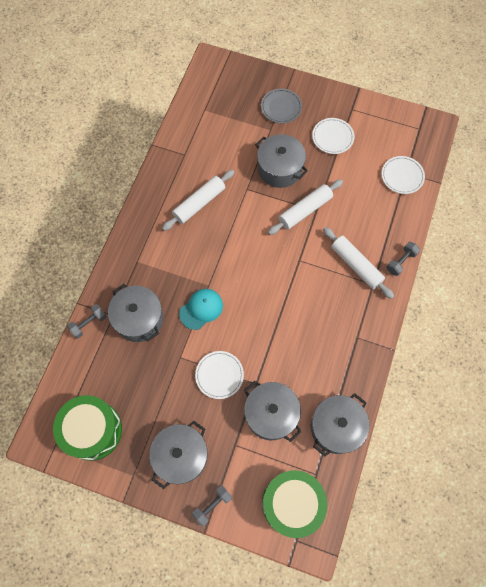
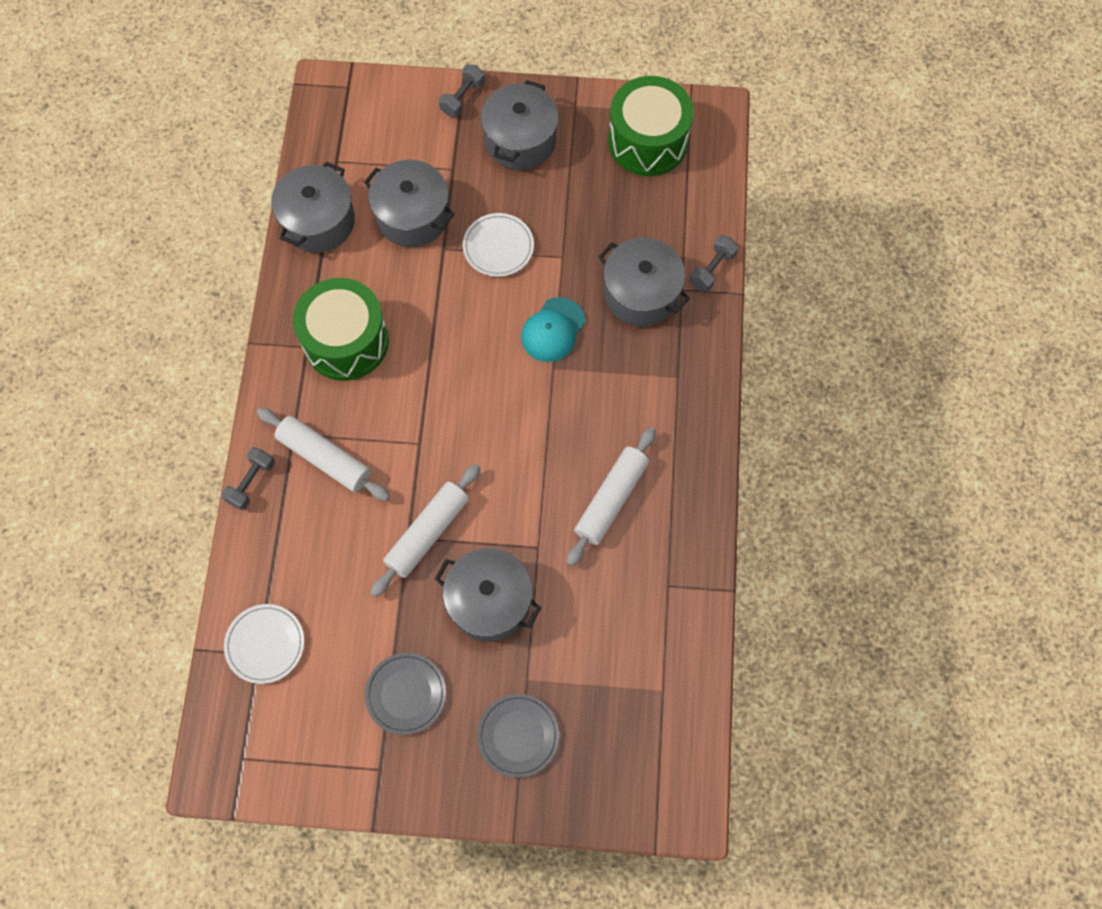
camera: 165 degrees right, 0 degrees up
green drum [262,470,328,538] -> green drum moved to [293,278,389,381]
white plate [312,118,354,154] -> grey plate [365,653,446,735]

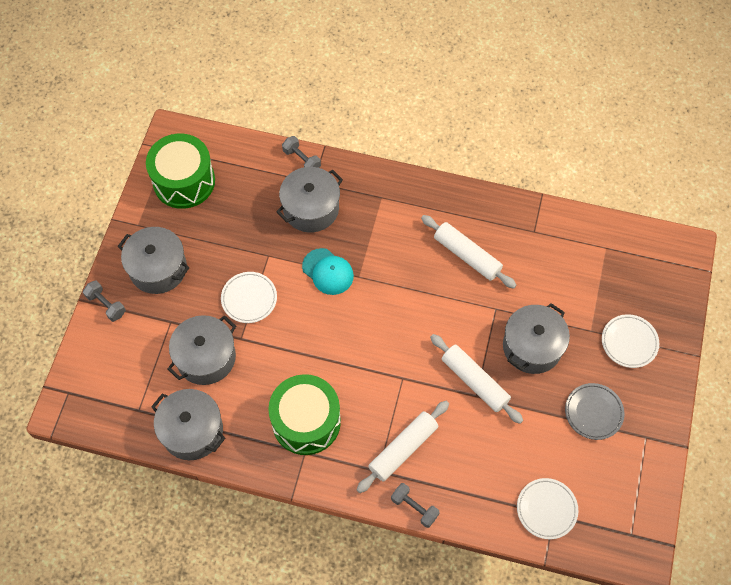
camera: 80 degrees left, 5 degrees down
grey plate [477,694,559,778] -> white plate [602,314,659,368]

